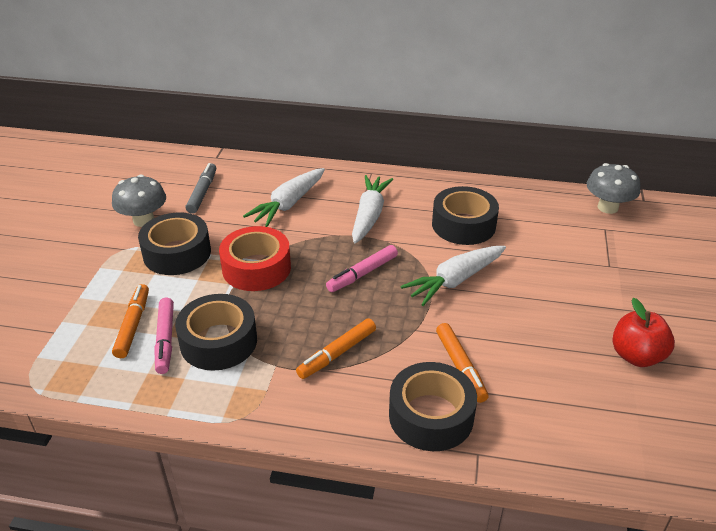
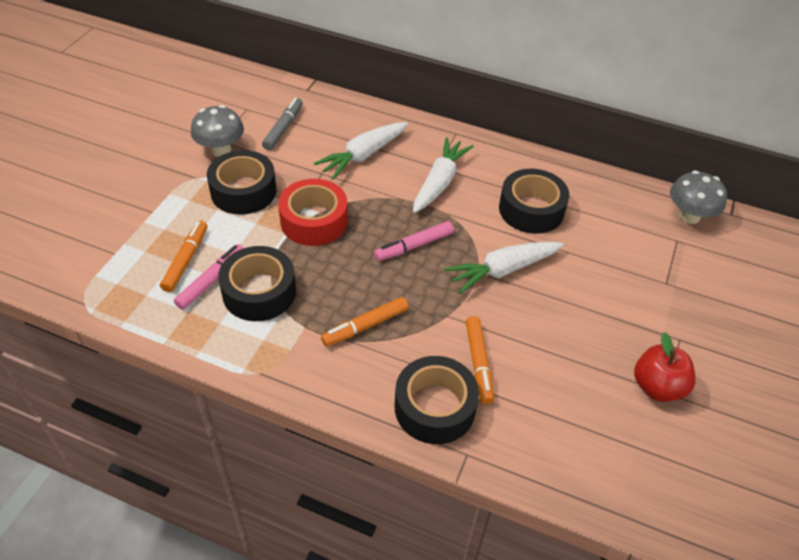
camera: 10 degrees right, 10 degrees up
pink marker [154,298,174,374] -> pink marker turned 150 degrees counterclockwise [174,244,244,310]

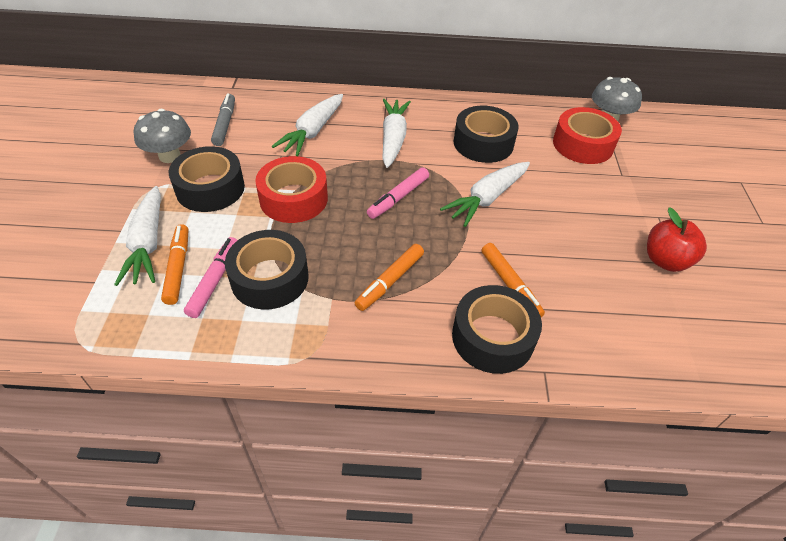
camera: 20 degrees left, 0 degrees up
none -> white carrot [114,186,161,286]
none -> red tape [553,107,622,164]

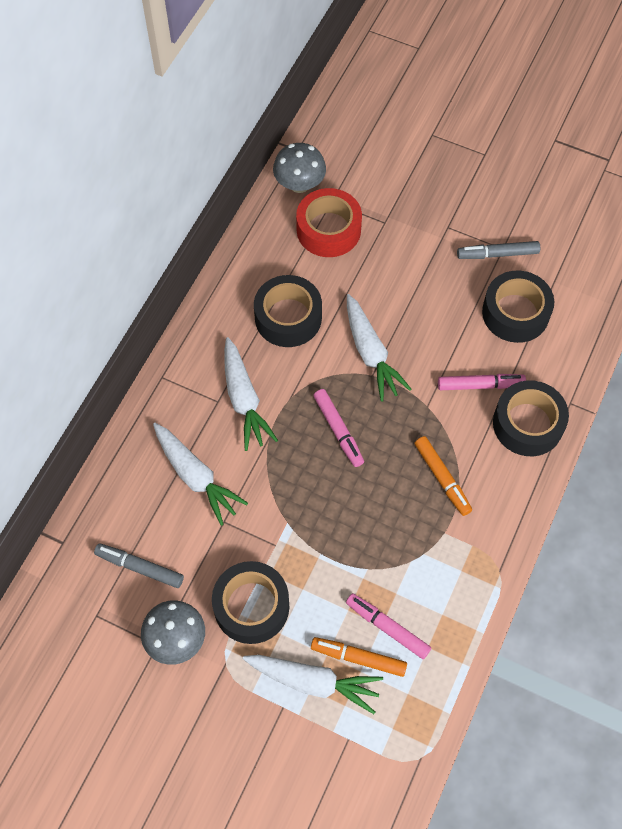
camera: 65 degrees left, 15 degrees up
black tape [225,230,309,310] -> black tape moved to [482,271,554,343]
red tape [255,156,328,223] -> none
white carrot [382,99,411,168] -> white carrot turned 135 degrees counterclockwise [224,337,278,451]
orange marker [482,243,545,317] -> pink marker [438,374,526,390]
red apple [647,207,707,272] -> grey marker [457,241,540,259]

